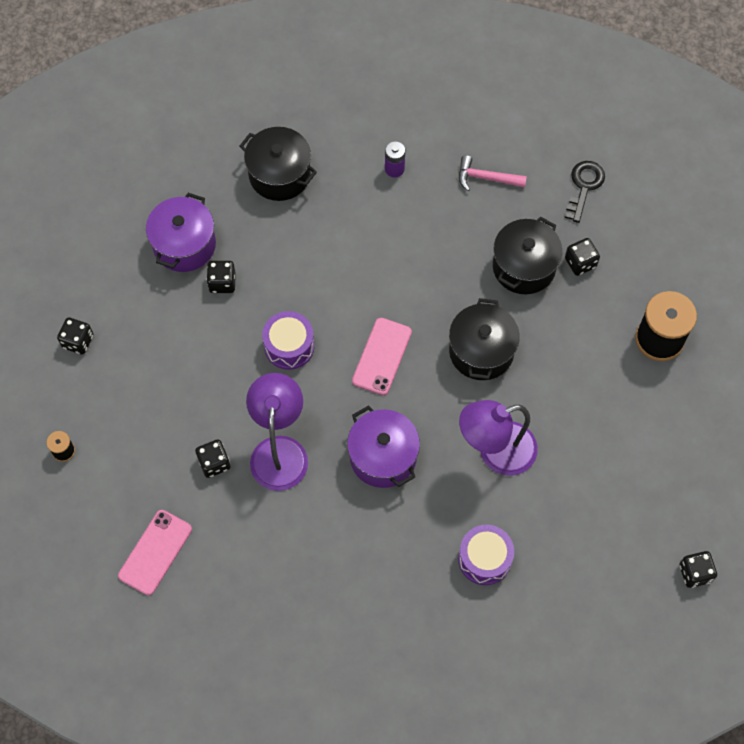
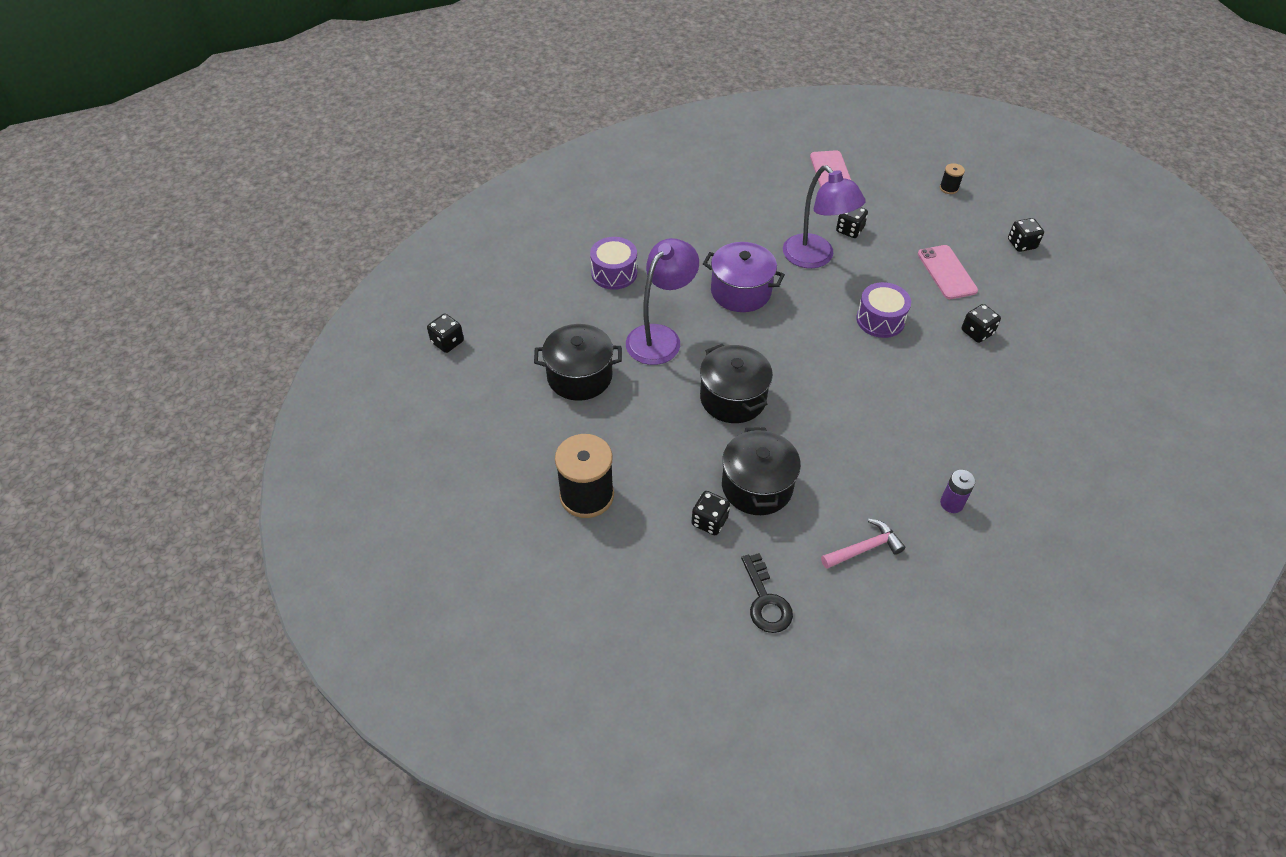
camera: 145 degrees right, 15 degrees down
purple pot [146,193,216,272] -> none
black pot [240,127,317,201] -> black pot moved to [534,324,622,401]
pink phone [352,318,412,395] -> pink phone moved to [918,245,978,299]

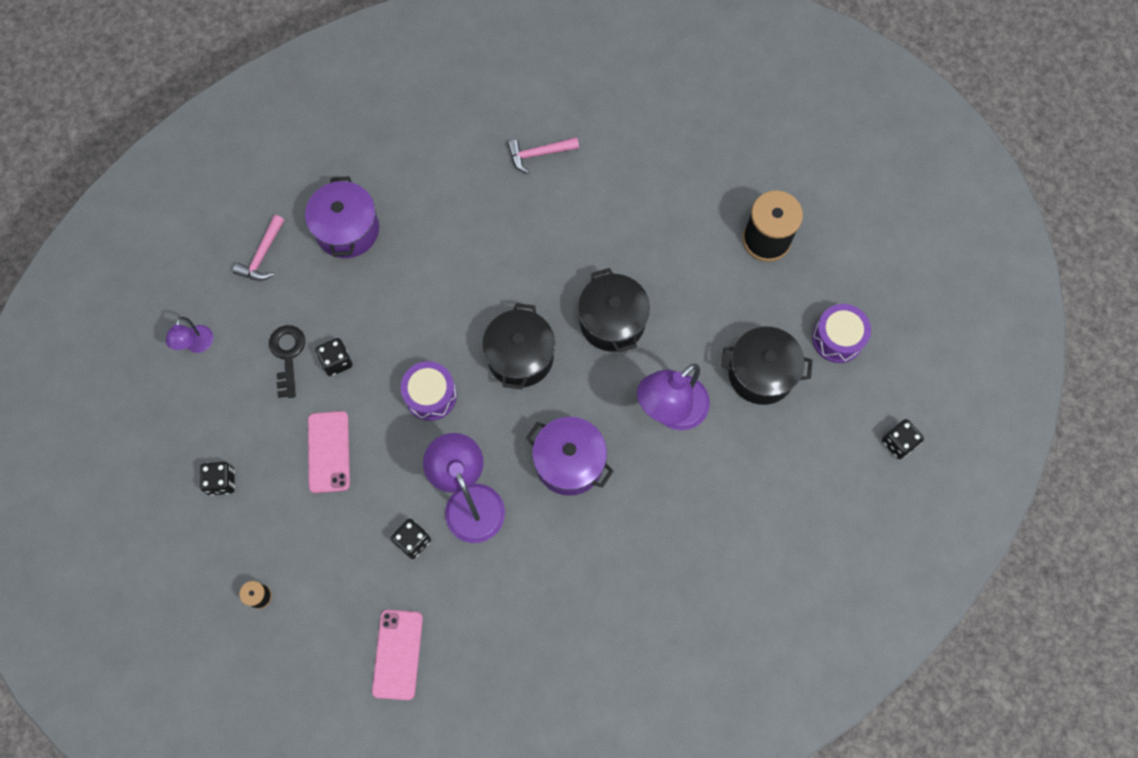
camera: 170 degrees left, 20 degrees up
purple drum [590,237,637,290] -> purple drum moved to [812,304,871,363]
black dice [691,491,730,535] -> none
black pot [722,427,801,515] -> black pot moved to [482,303,555,389]
black key [741,553,793,633] -> black key moved to [269,325,305,398]
purple battery [940,470,976,513] -> none
none -> purple lamp [166,317,213,353]
none -> pink hammer [233,215,284,281]
none -> purple pot [305,176,379,258]

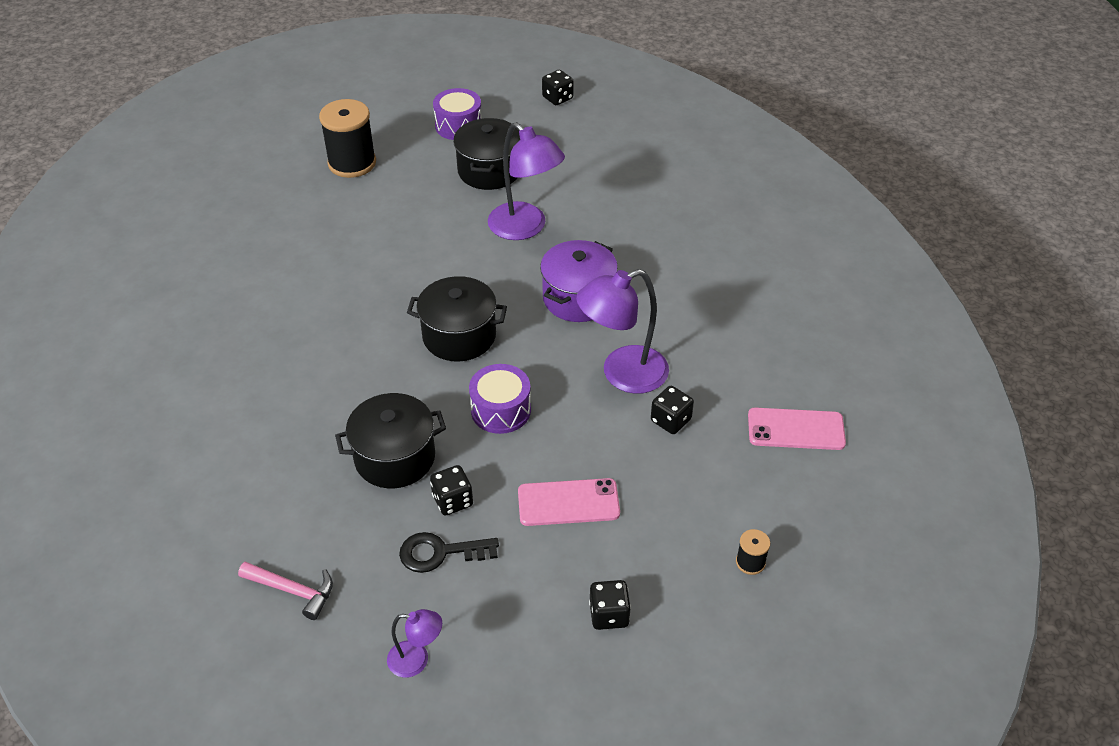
camera: 90 degrees left, 25 degrees down
purple pot [305,176,379,258] -> none
pink hammer [507,137,579,174] -> none
black pot [578,268,650,352] -> black pot moved to [335,393,446,488]

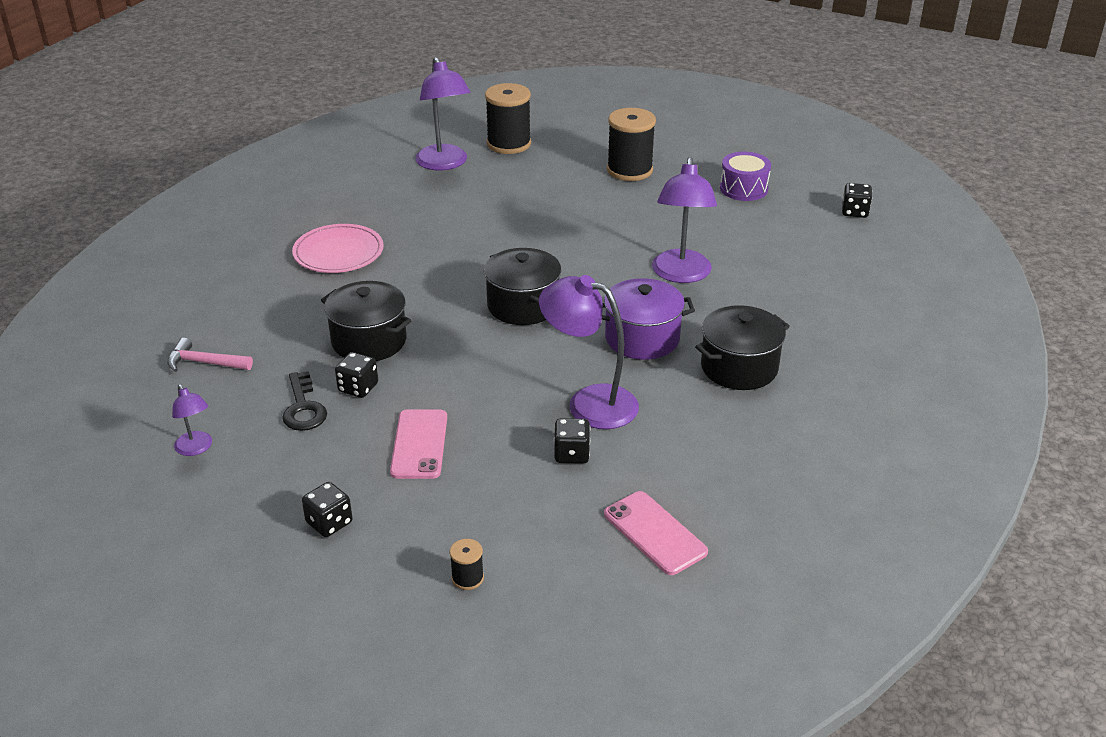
camera: 50 degrees right, 10 degrees down
pink hammer [238,562,333,620] -> pink hammer turned 120 degrees clockwise [167,338,253,372]
black key [399,532,499,573] -> black key turned 150 degrees counterclockwise [282,371,327,431]
black pot [453,118,520,190] -> black pot moved to [695,305,790,390]
purple drum [469,364,531,434] -> none
pink phone [518,478,620,526] -> pink phone turned 45 degrees clockwise [390,409,447,479]
none -> pink plate [292,224,384,273]
none -> purple lamp [415,57,471,170]
none -> black spool [485,83,531,154]

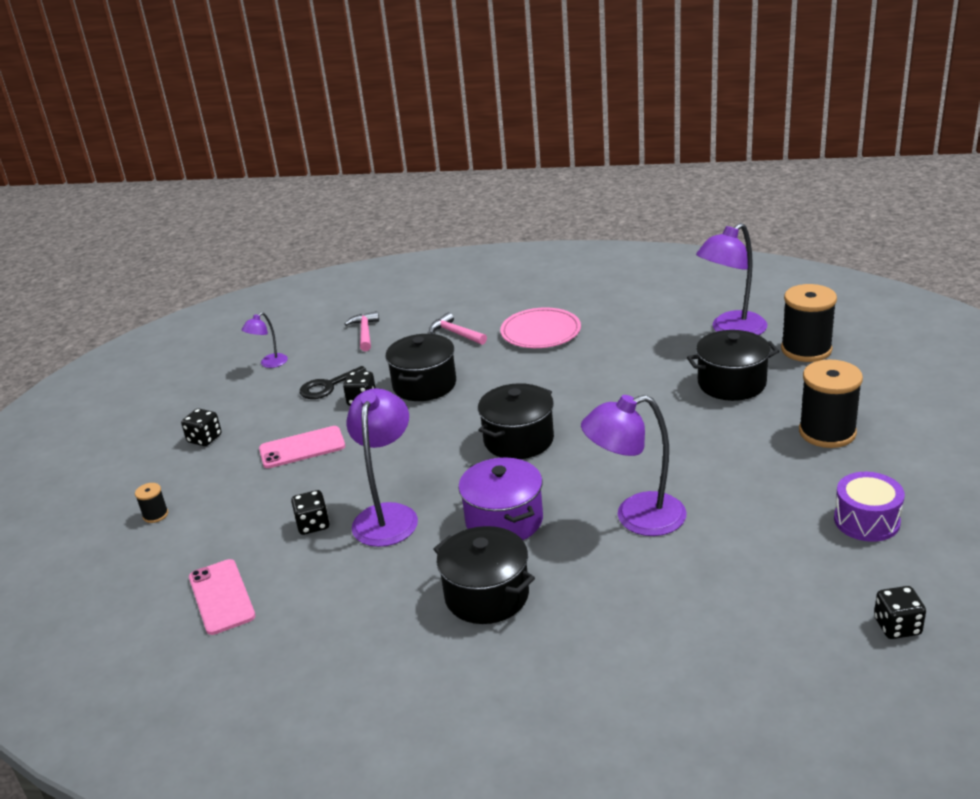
camera: 75 degrees right, 5 degrees down
pink phone [604,491,708,575] -> pink phone turned 60 degrees counterclockwise [189,559,255,635]
none -> pink hammer [429,312,487,345]
none -> black pot [687,330,779,401]

